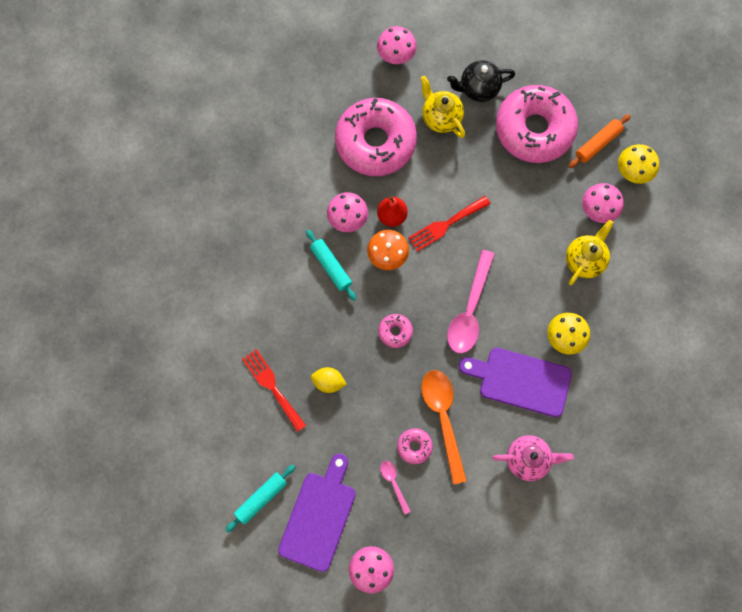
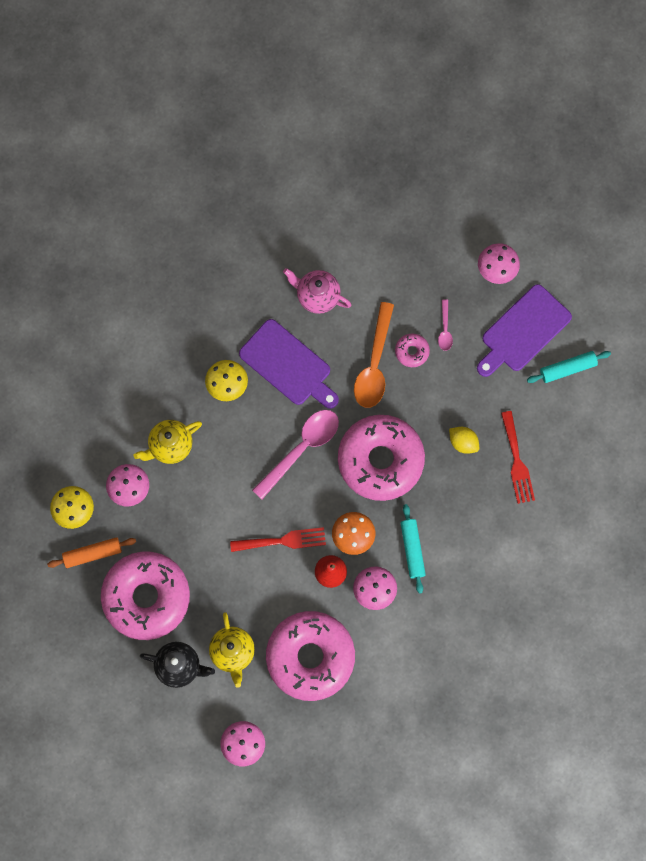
camera: 155 degrees left, 0 degrees up
pink donut [378,314,413,348] -> pink donut [338,415,425,501], size x2.47

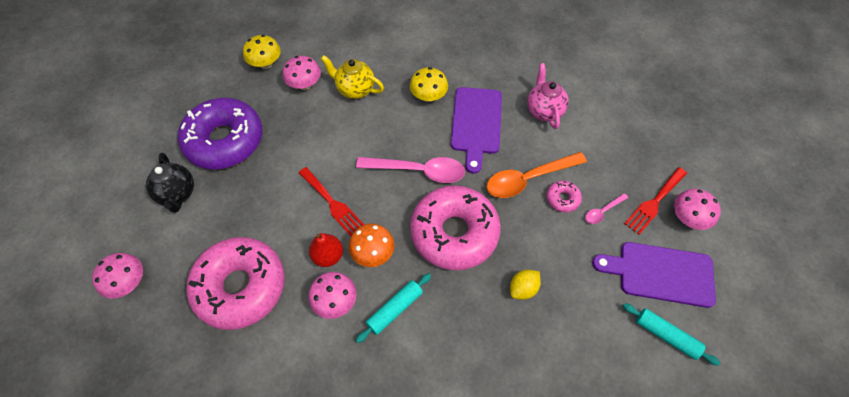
camera: 55 degrees right, 15 degrees down
orange rolling pin [47,537,136,568] -> none
pink donut [101,552,190,640] -> purple donut [178,98,262,170]
yellow teapot [209,612,255,688] -> none
yellow lemon [449,427,479,454] -> yellow lemon turned 45 degrees clockwise [510,270,541,300]
red fork [501,411,535,504] -> red fork moved to [624,167,687,235]

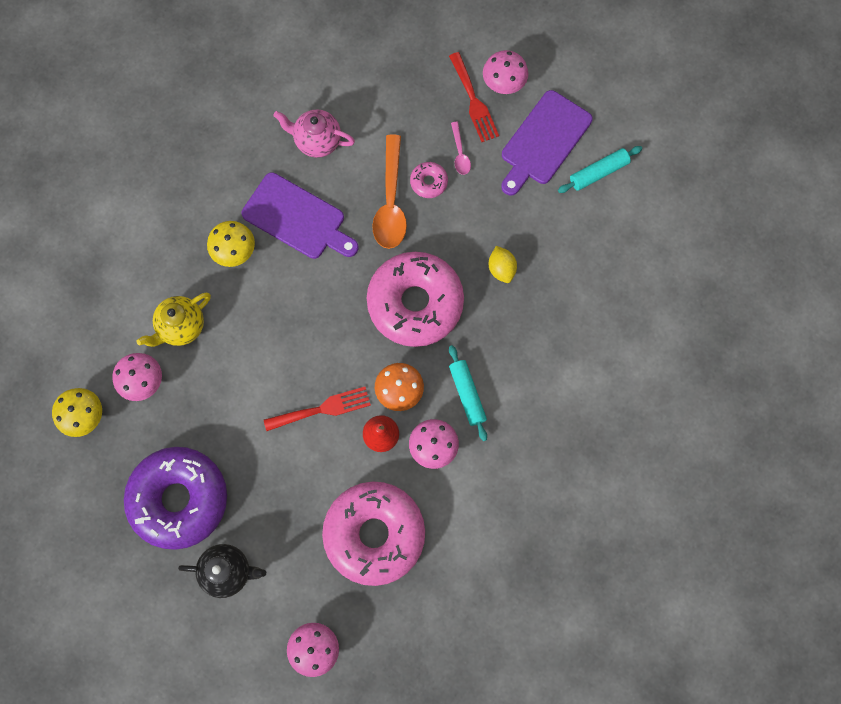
camera: 65 degrees left, 15 degrees up
pink spoon [356,157,465,183] -> none

